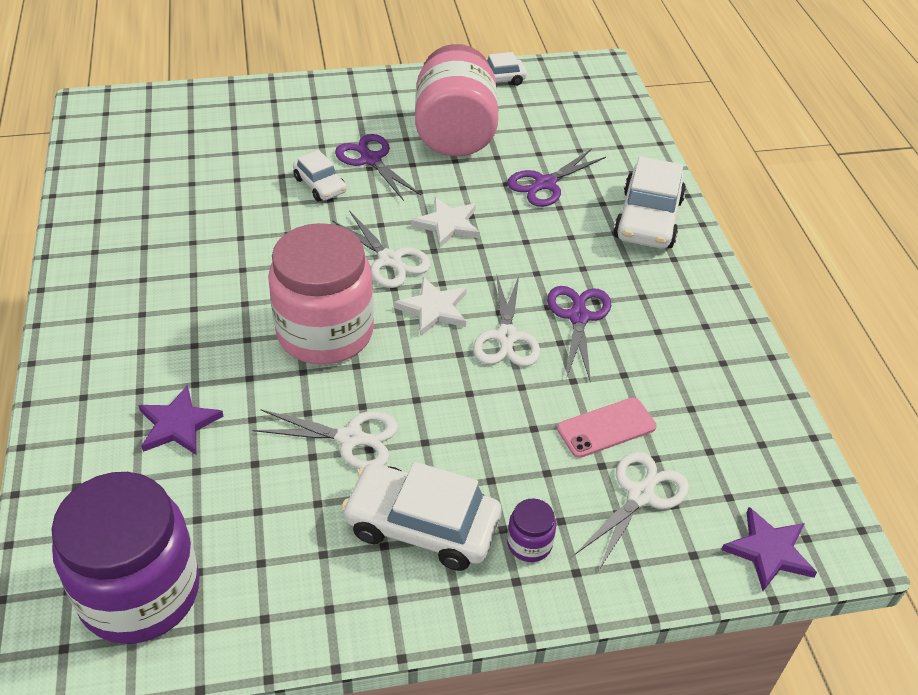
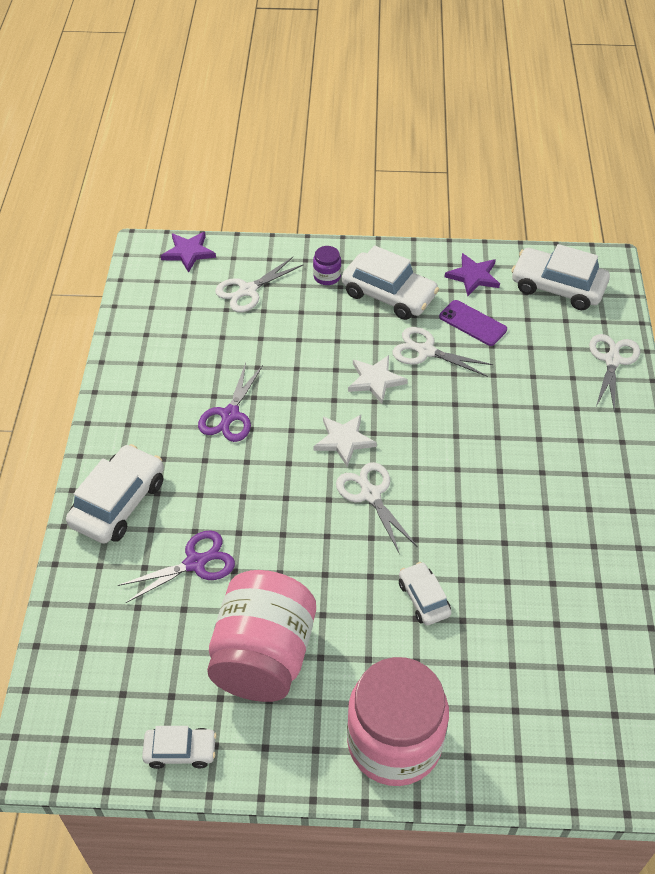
camera: 165 degrees left, 5 degrees up
purple jar [51,472,200,644] -> white car [511,244,610,310]
purple star [138,385,224,455] -> purple star moved to [445,253,500,296]
pink jar [268,223,374,365] -> pink jar moved to [347,657,449,786]
purple scissors [335,134,421,201] -> none
white star [411,197,480,248] -> white star moved to [348,355,408,404]
white scissors [473,276,540,367] -> white scissors moved to [589,334,640,412]
pink phone [557,397,657,458] -> none
none -> purple phone [439,300,507,346]

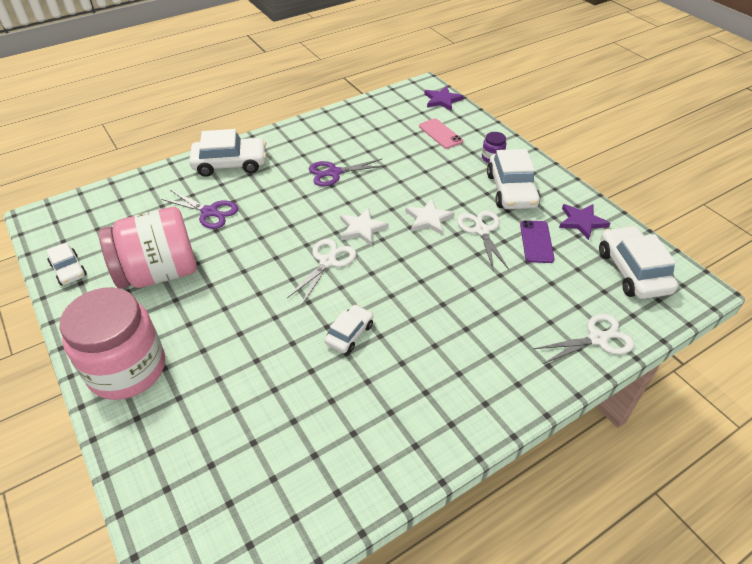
camera: 55 degrees right, 5 degrees down
white scissors [215,257,304,312] -> pink phone [419,118,463,149]
white car [399,562,452,625] -> white car moved to [325,305,373,353]

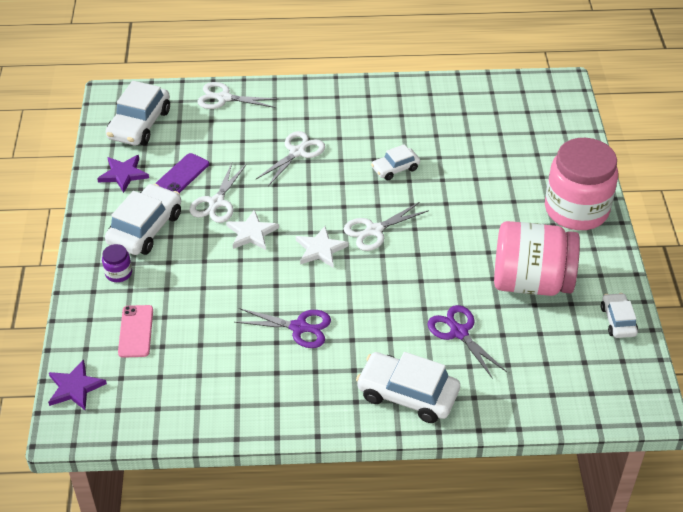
camera: 150 degrees left, 0 degrees up
none -> white scissors [256,131,325,186]

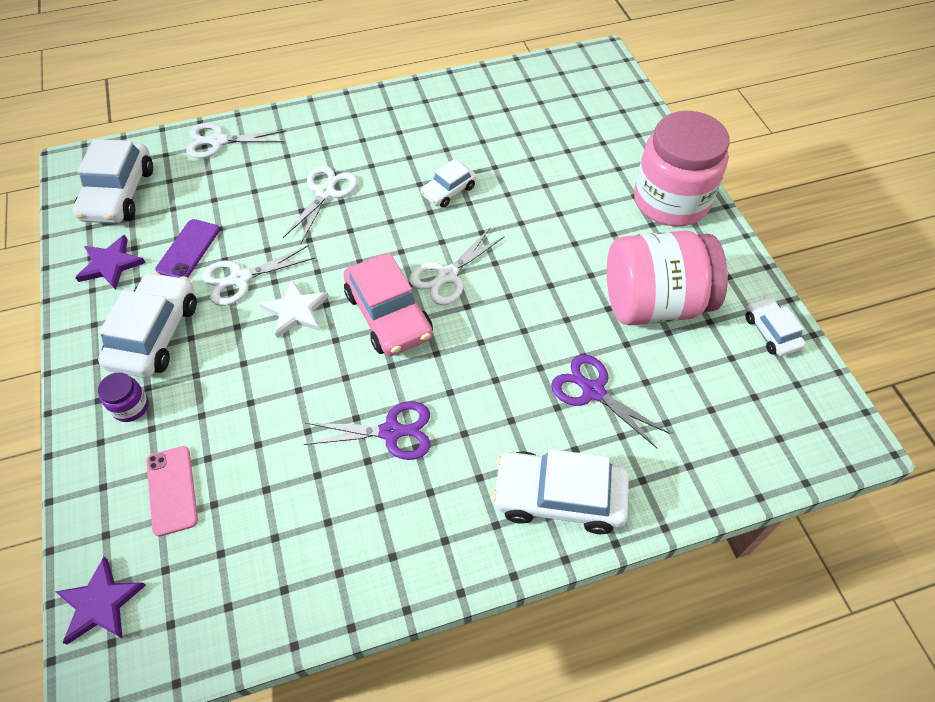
camera: 15 degrees left, 10 degrees up
white scissors [190,163,246,223] -> white scissors turned 60 degrees clockwise [202,245,315,306]
white star [296,226,349,268] -> pink car [343,253,433,356]

